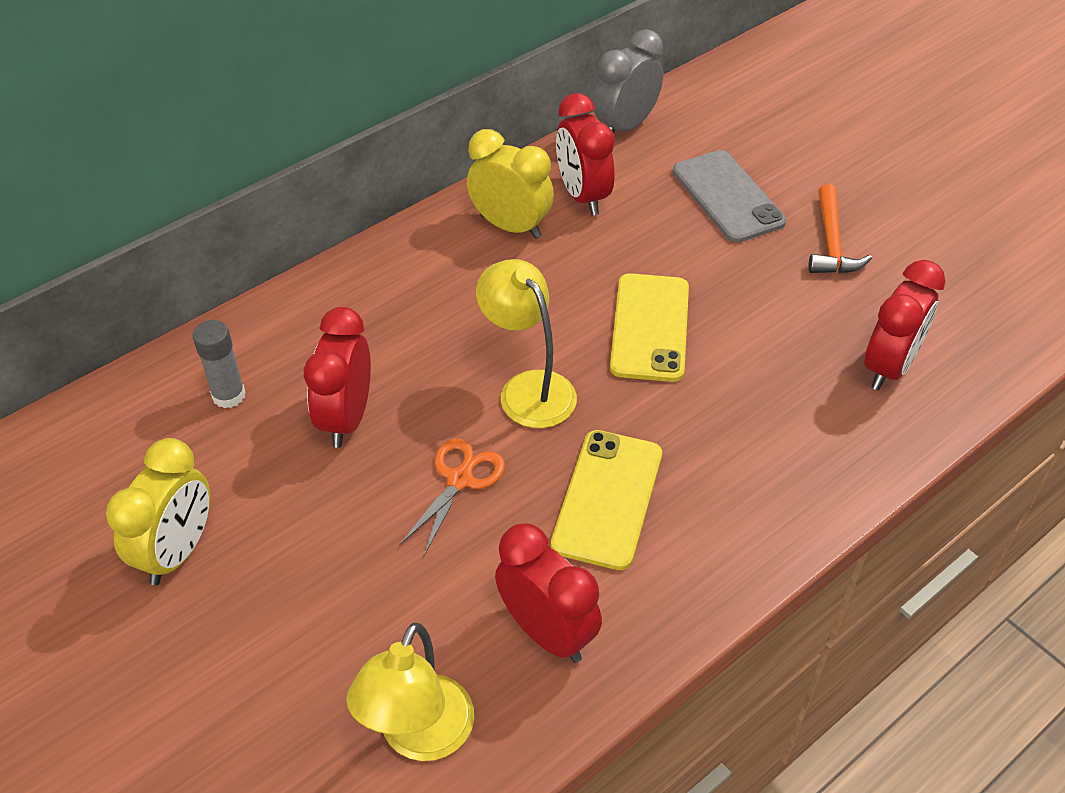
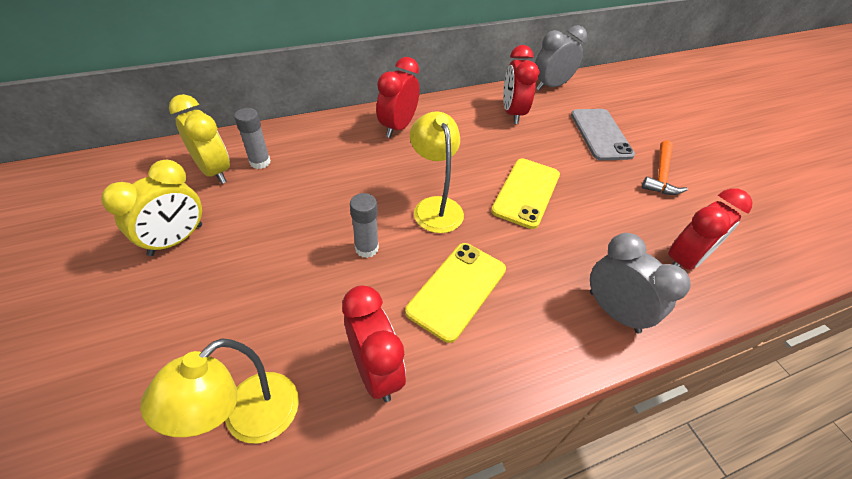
camera: 15 degrees right, 0 degrees up
red clock [304,307,371,448] -> red clock moved to [376,57,419,138]
orange scissors [399,439,505,556] -> grey glue stick [350,193,379,258]
yellow clock [467,129,554,239] -> yellow clock moved to [169,94,230,184]
none -> grey clock [590,233,691,333]

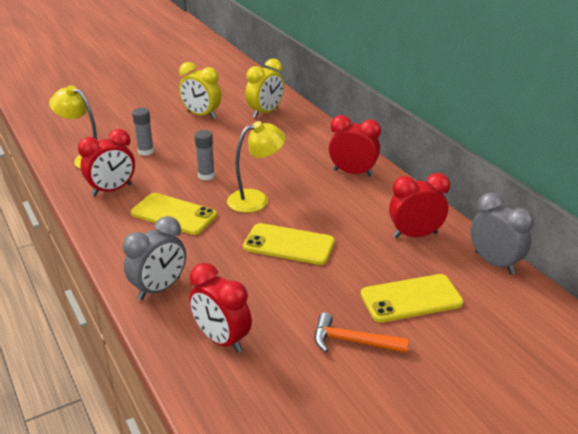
camera: 85 degrees right, 15 degrees down
grey glue stick [234,108,271,169] -> grey glue stick moved to [132,108,154,156]
grey phone [571,109,635,160] -> yellow phone [361,274,463,322]

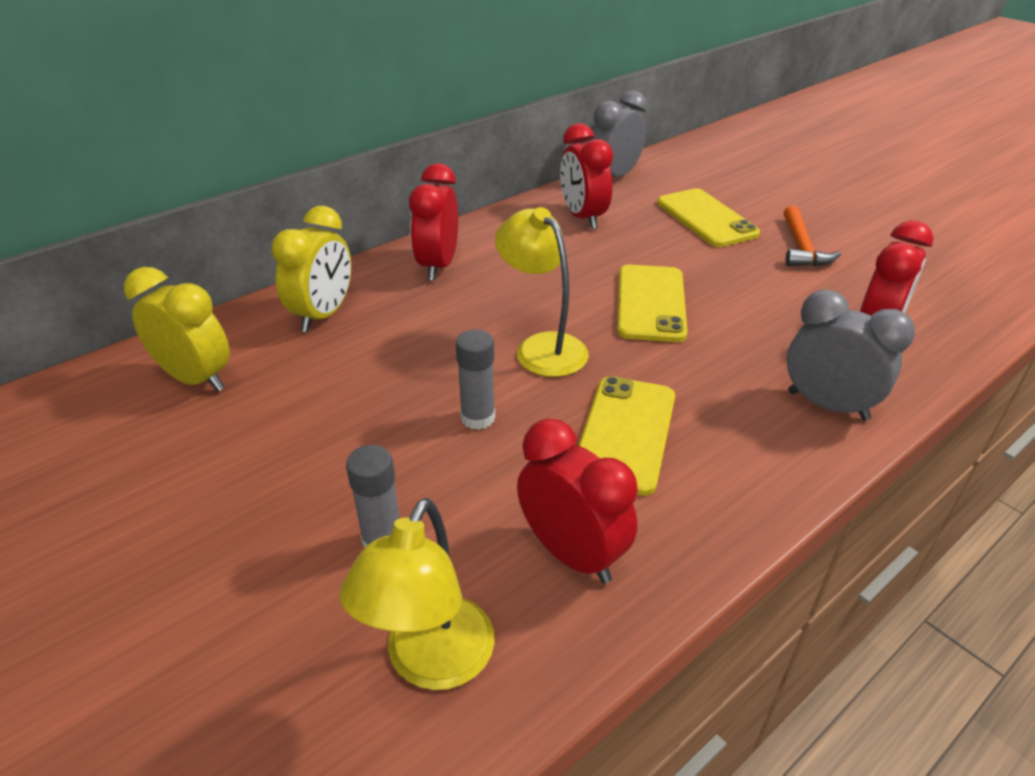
camera: 100 degrees left, 5 degrees up
yellow clock [179,62,221,119] -> yellow clock moved to [271,206,351,332]

